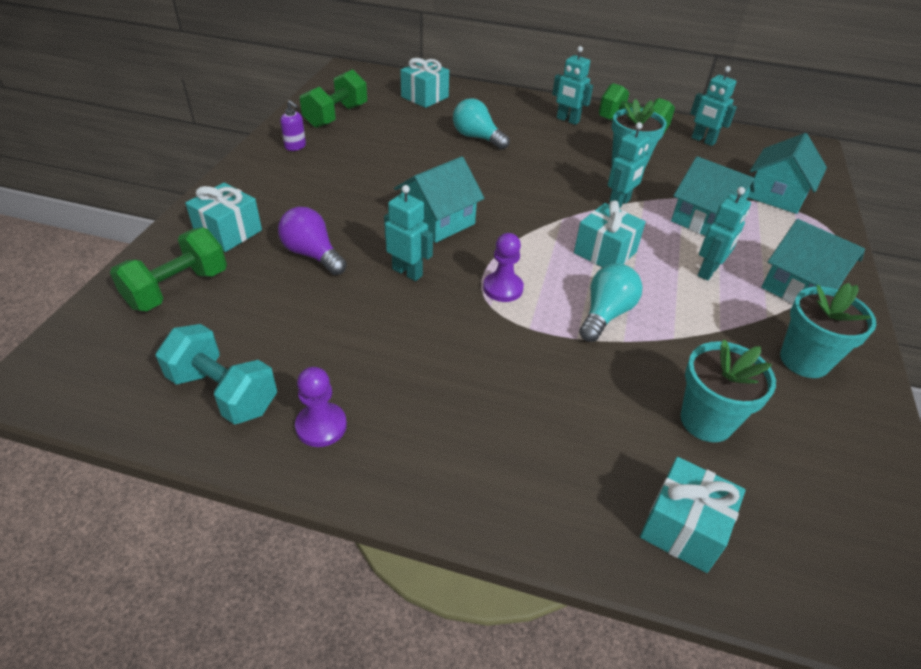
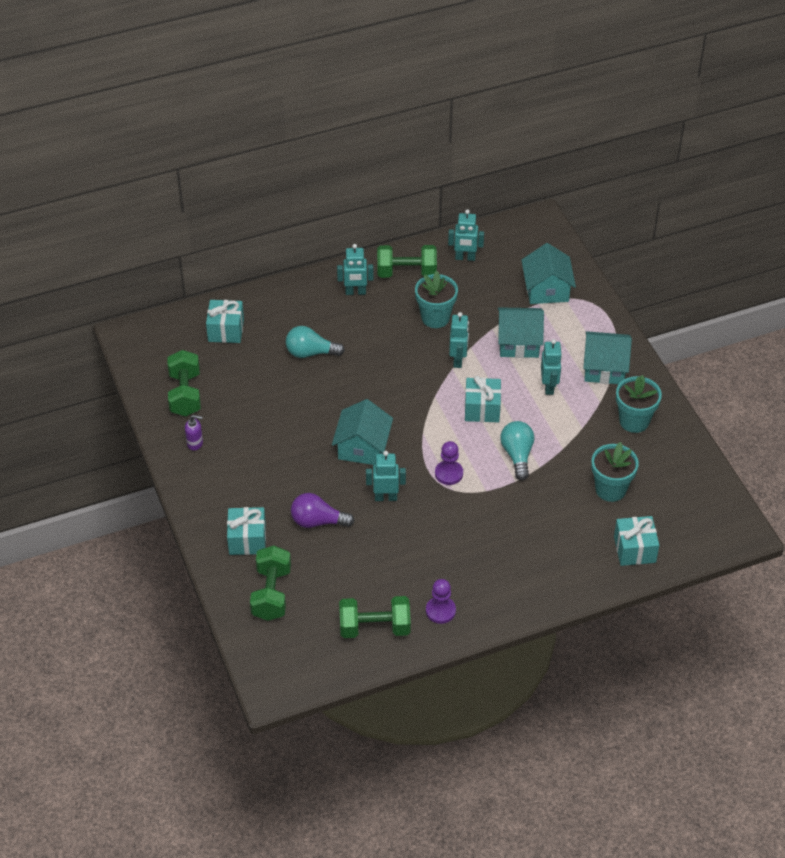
camera: 35 degrees left, 5 degrees up
turquoise dumbbell [155,324,277,425] -> green dumbbell [339,596,411,638]

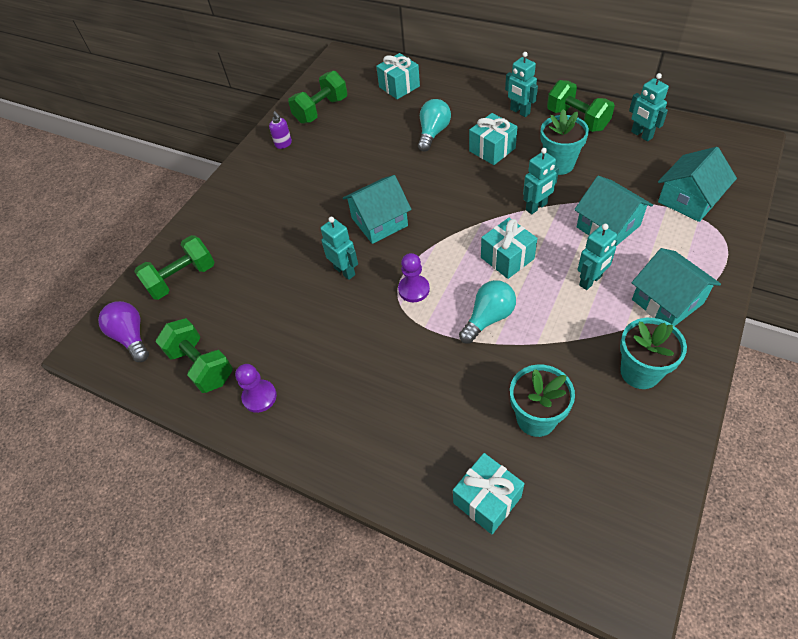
camera: 55 degrees right, 5 degrees up
turquoise gift [227,507,266,555] -> turquoise gift moved to [469,113,517,165]
turquoise light bulb [286,326,345,358] -> turquoise light bulb turned 60 degrees clockwise [418,99,451,152]
purple light bulb [291,493,355,528] -> purple light bulb moved to [98,301,149,362]

